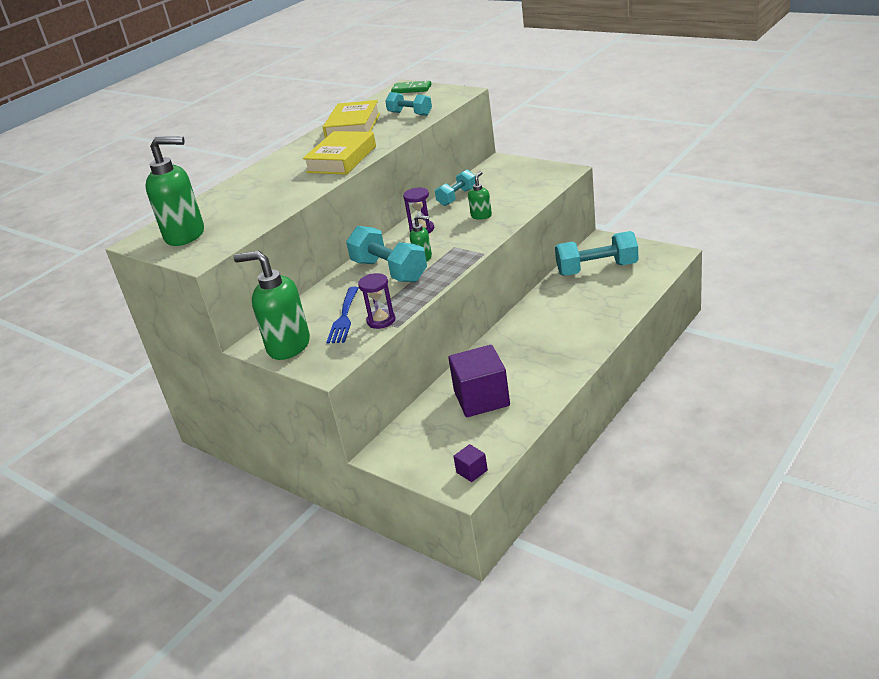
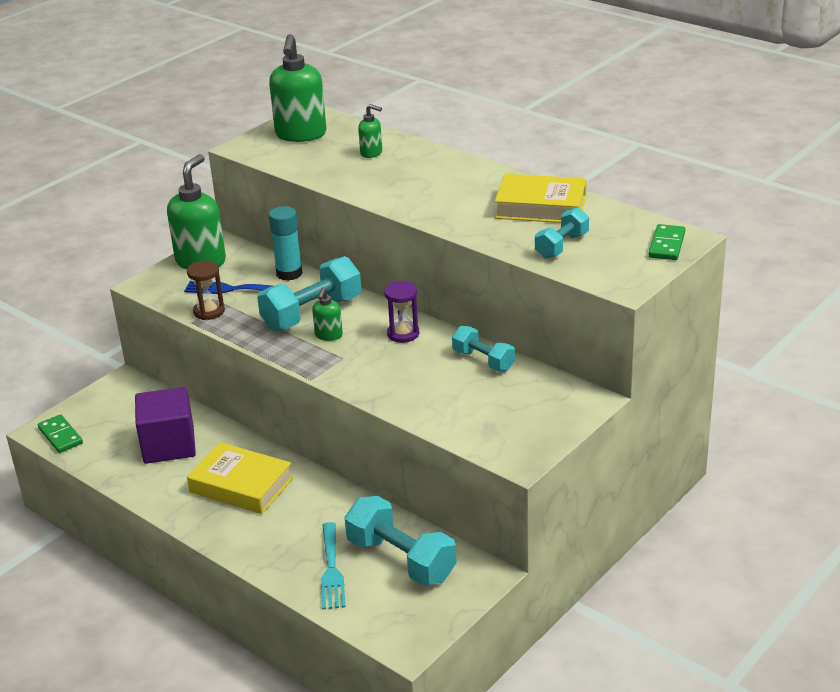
camera: 90 degrees right, 0 degrees up
yellow book [303,131,376,175] -> yellow book moved to [187,442,293,514]
purple hourglass [358,273,395,329] -> brown hourglass [187,261,225,320]
purple cube [453,444,488,482] -> green domino [38,414,83,453]
green soap dispenser [468,171,492,220] -> green soap dispenser moved to [358,104,382,158]
turquoise dumbbell [555,231,638,276] -> turquoise dumbbell turned 45 degrees counterclockwise [344,496,457,586]
none -> turquoise glue stick [268,206,303,281]
none -> turquoise fork [321,522,345,610]

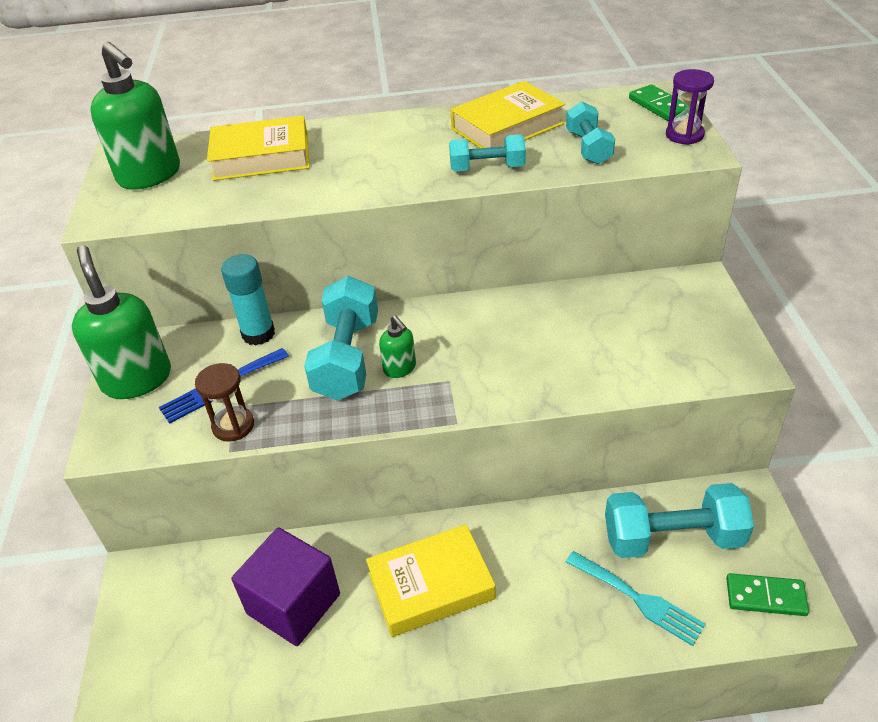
camera: 45 degrees left, 10 degrees up
green domino [38,414,83,453] -> green domino moved to [726,573,809,616]
green soap dispenser [358,104,382,158] -> yellow book [207,116,310,181]
purple hourglass [384,281,419,343] -> purple hourglass moved to [666,69,714,145]
turquoise dumbbell [452,326,515,372] -> turquoise dumbbell moved to [449,134,526,172]

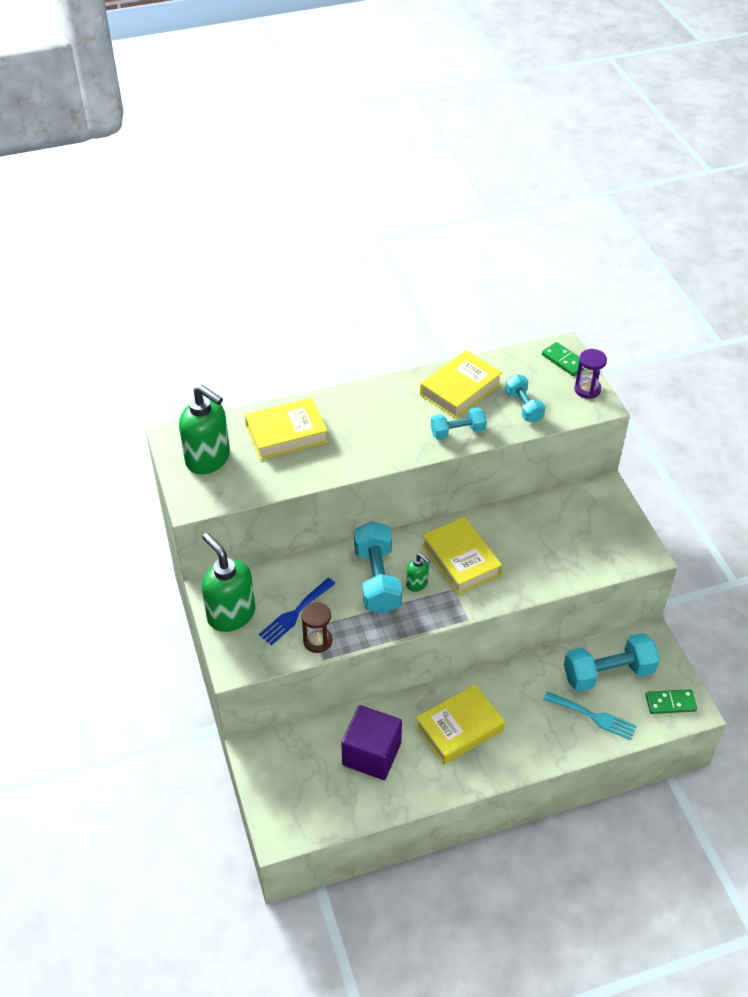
camera: 15 degrees left, 5 degrees up
turquoise glue stick [221,254,275,346] -> none
none -> yellow book [422,517,502,595]

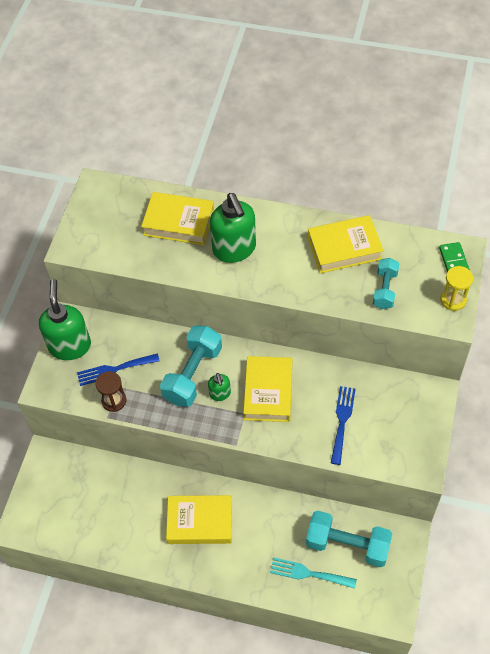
camera: 35 degrees right, 10 degrees up
green soap dispenser [179,385,230,474] -> green soap dispenser moved to [210,193,256,263]
purple cube [341,705,402,780] -> none
turquoise dumbbell [431,407,487,440] -> none
turquoise fork [543,692,637,740] -> turquoise fork turned 135 degrees clockwise [270,558,357,589]
purple hourglass [574,349,607,399] -> yellow hourglass [440,266,473,311]
green domino [646,689,697,714] -> none
none -> blue fork [331,386,356,465]

